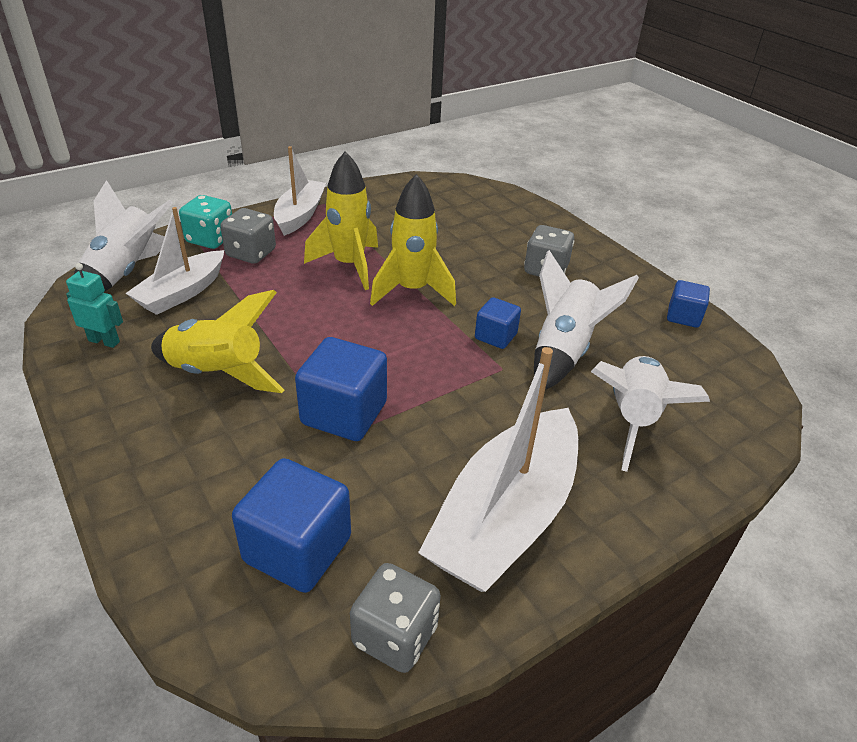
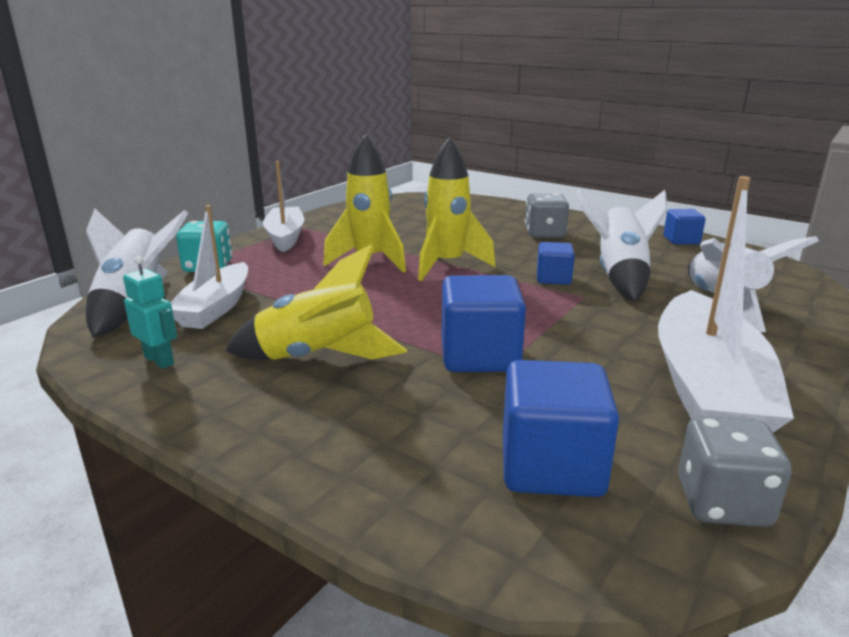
camera: 20 degrees left, 15 degrees down
turquoise robot [66,263,123,348] -> turquoise robot turned 45 degrees clockwise [123,256,177,369]
grey dice [220,208,276,264] -> none

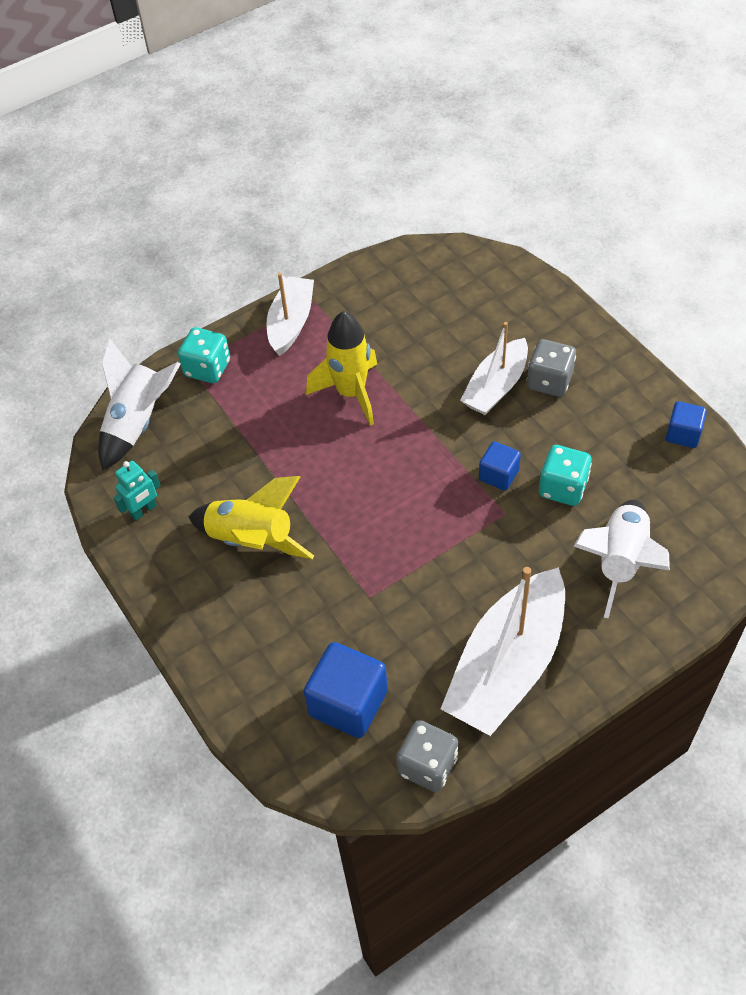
camera: 25 degrees right, 30 degrees up
turquoise robot [123,256,177,369] -> turquoise robot turned 75 degrees clockwise [113,460,160,521]
white boat [170,205,248,329] -> white boat moved to [460,322,528,415]
yellow rocket [418,137,496,281] -> none
blue cube [442,275,526,372] -> none
white rocket [577,188,667,301] -> turquoise dice [539,445,592,506]

